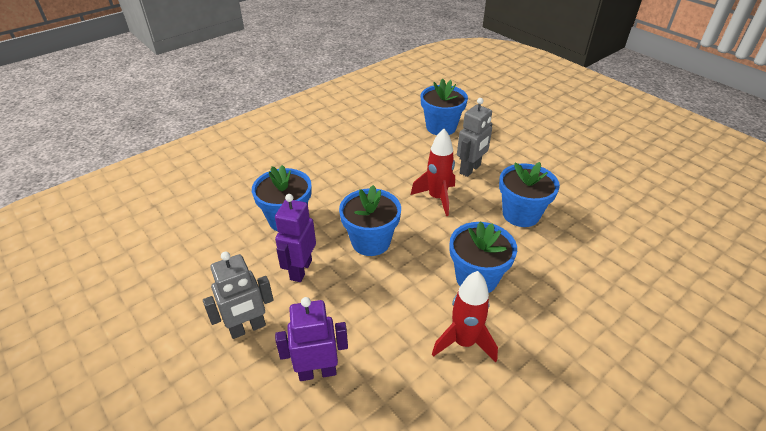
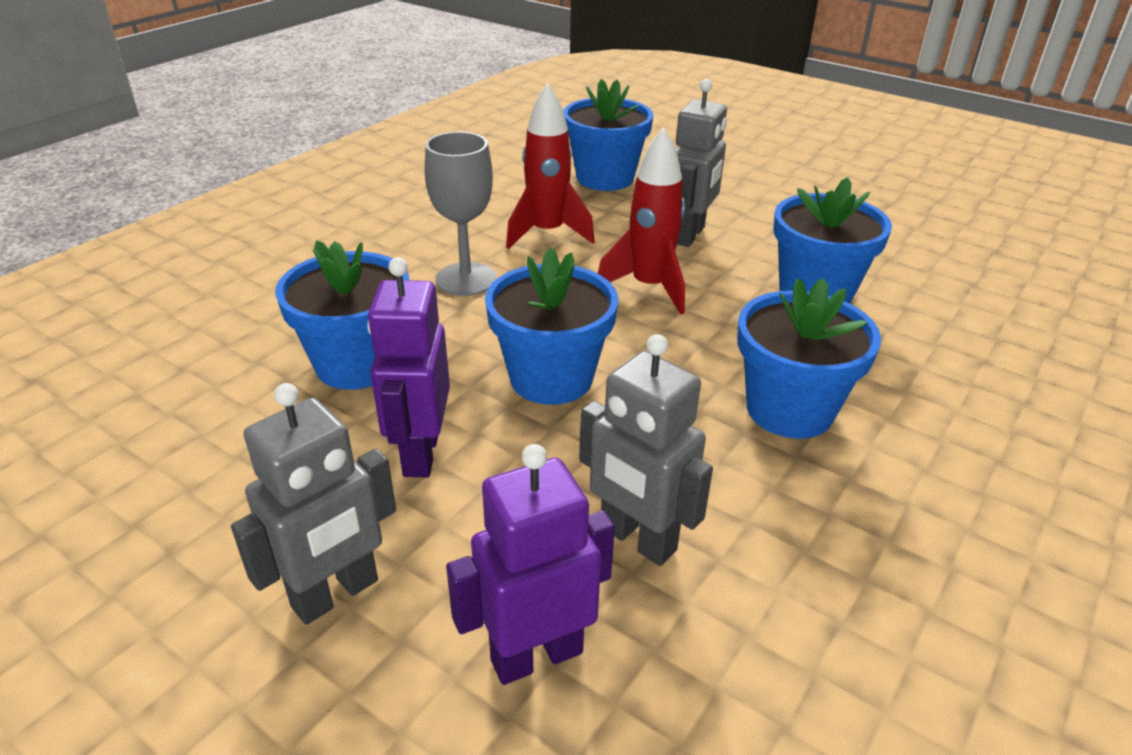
camera: 15 degrees left, 5 degrees down
red rocket [432,271,498,362] -> red rocket moved to [506,83,595,249]
none -> grey goblet [425,132,497,296]
none -> grey robot [579,334,713,566]

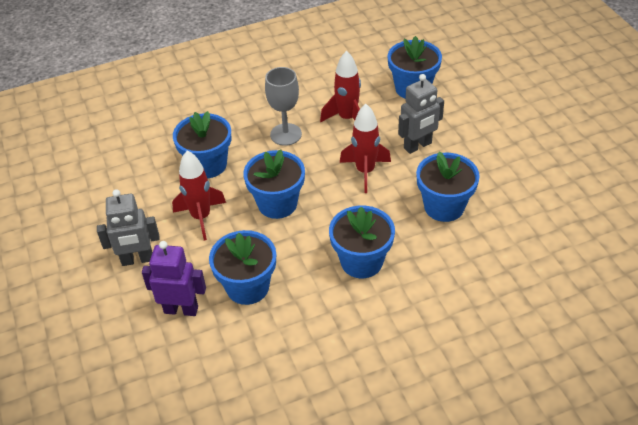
camera: 35 degrees right, 10 degrees up
purple robot [367,257,450,477] -> red rocket [172,151,226,240]
grey robot [579,334,713,566] -> blue flower pot [209,230,276,305]

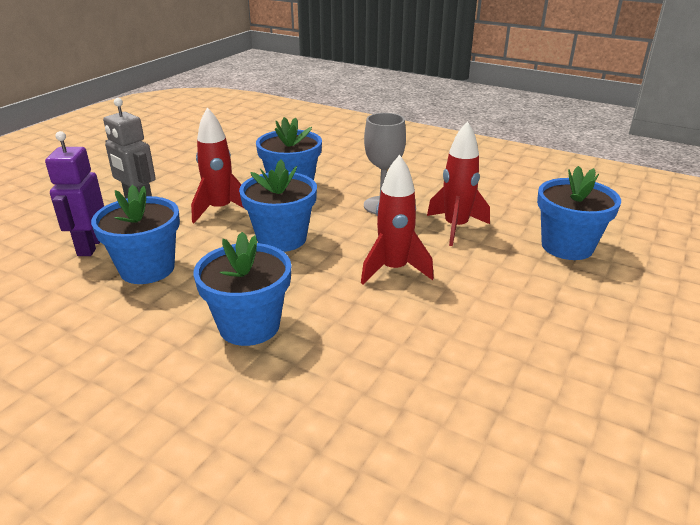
camera: 50 degrees right, 15 degrees down
purple robot [142,241,206,316] -> purple robot turned 150 degrees counterclockwise [45,131,104,256]
grey robot [398,74,444,154] -> none
blue flower pot [416,151,480,222] -> none

